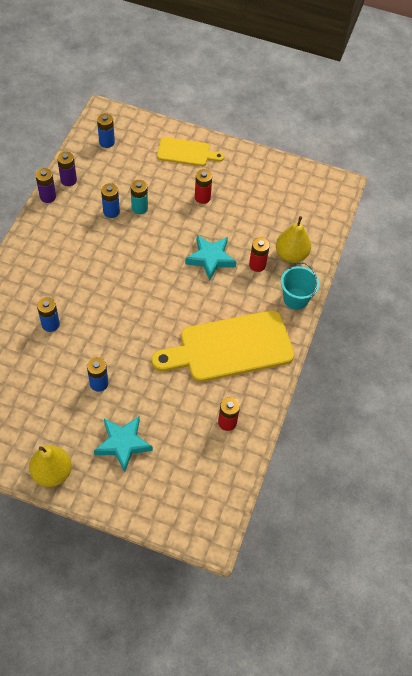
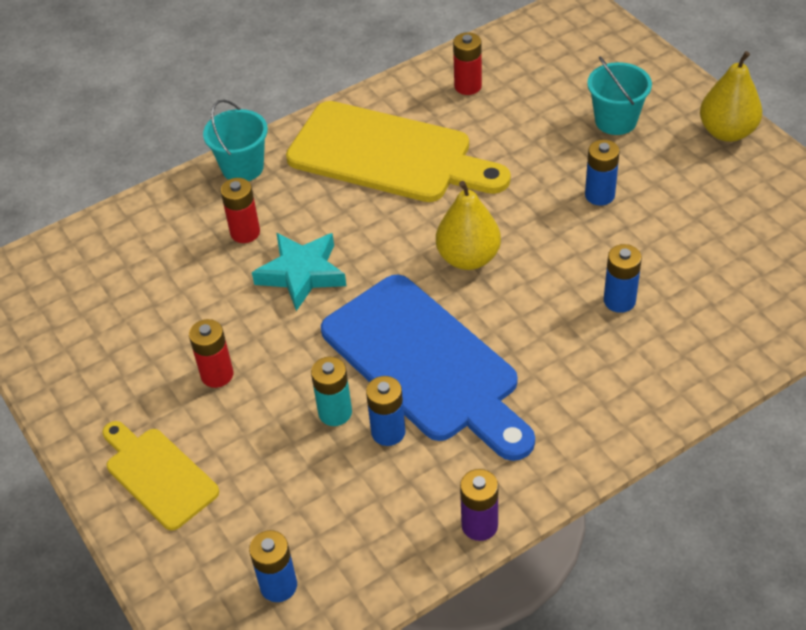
camera: 135 degrees left, 10 degrees down
purple battery [57,151,77,186] -> none
turquoise star [94,416,153,472] -> turquoise bucket [587,56,652,135]
yellow pear [276,216,311,263] -> yellow pear moved to [436,181,501,270]
none -> blue cutting board [321,275,535,461]

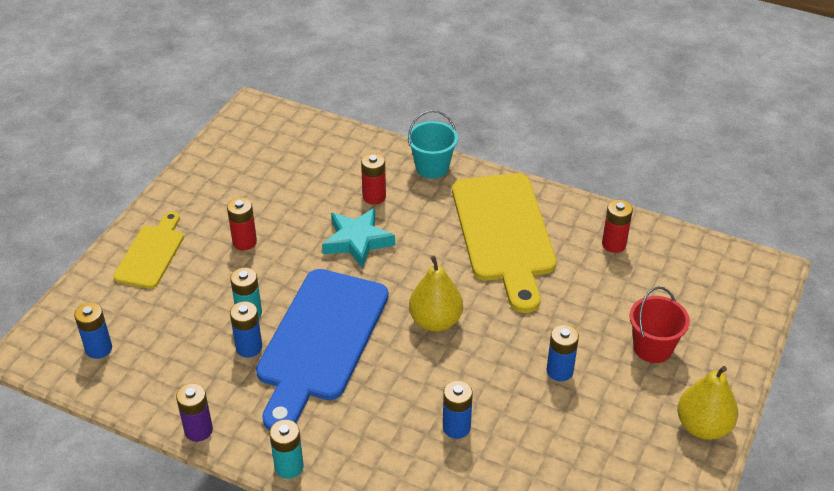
camera: 55 degrees right, 5 degrees down
turquoise bucket [587,56,652,135] -> red bucket [629,287,690,363]
none -> turquoise battery [269,420,304,479]

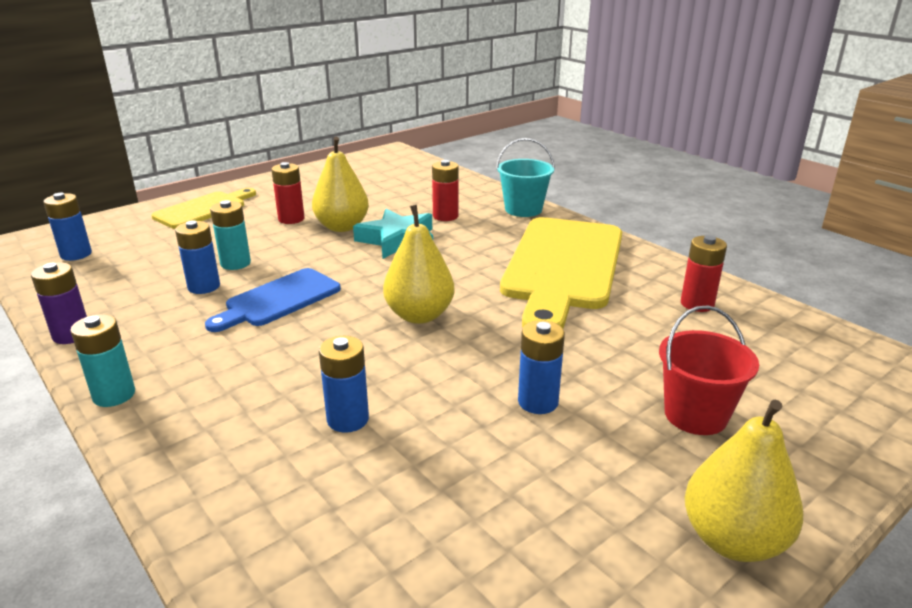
camera: 25 degrees right, 15 degrees down
blue cutting board [256,269,389,431] -> blue cutting board [205,268,341,332], size x0.55
none -> yellow pear [312,137,369,232]

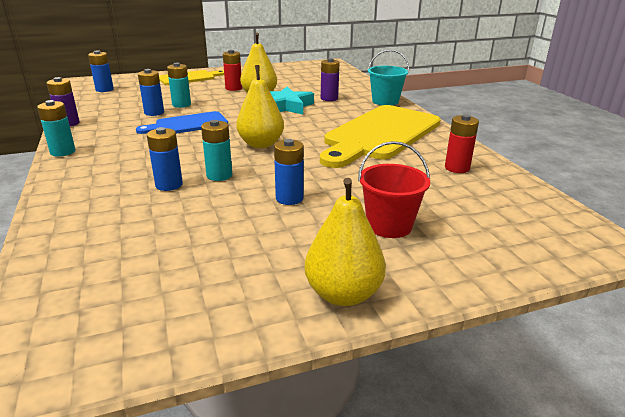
camera: 20 degrees right, 0 degrees up
red battery [432,160,459,221] -> purple battery [321,58,340,101]
none -> turquoise battery [201,120,232,181]

